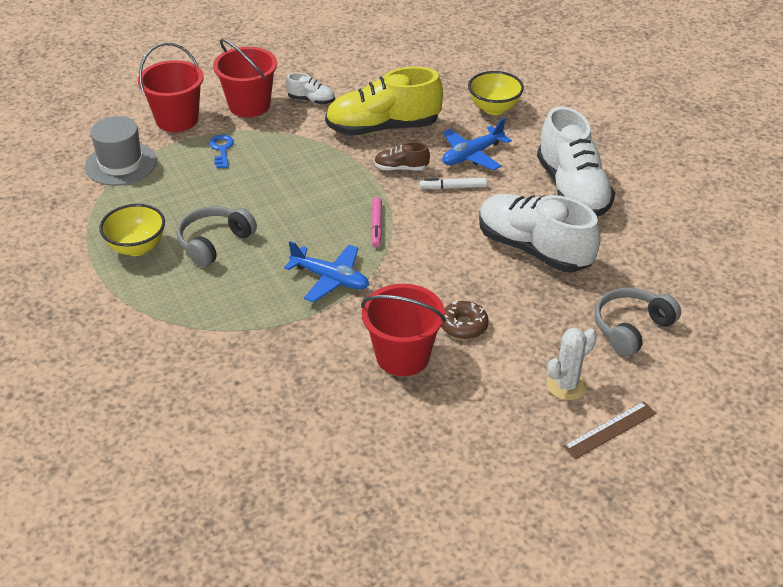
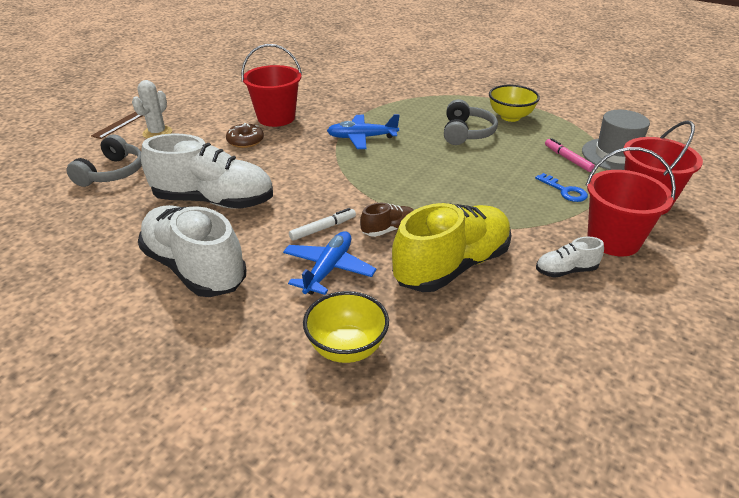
camera: 150 degrees right, 5 degrees down
pink marker [371,197,382,248] -> pink marker moved to [545,138,595,172]

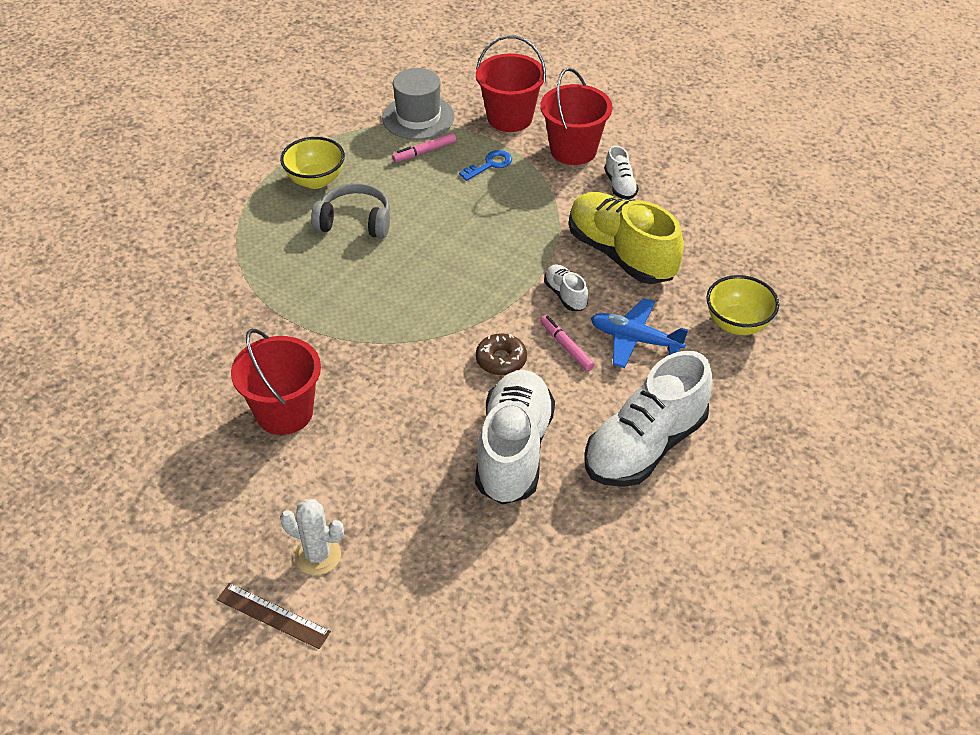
camera: 90 degrees left, 10 degrees up
grey headphones [66,134,142,187] -> none
brown donut [226,123,264,148] -> brown donut moved to [476,333,527,375]
white marker [289,208,356,241] -> pink marker [540,315,595,371]
blue plane [327,114,400,149] -> none
brown shoe [360,203,414,237] -> white shoe [544,264,588,311]

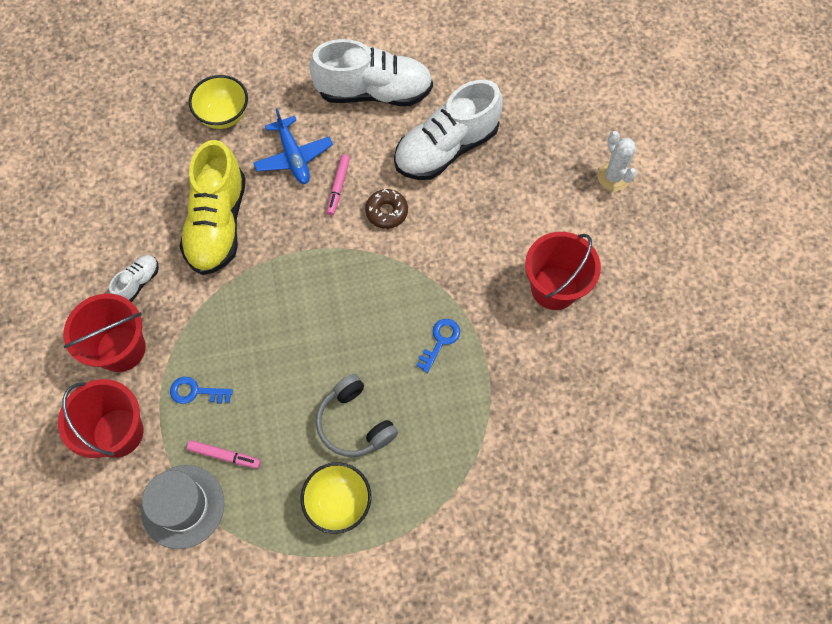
camera: 135 degrees left, 20 degrees up
brown ruler [217,583,331,649] -> none
white shoe [544,264,588,311] -> none
none -> blue key [416,319,460,373]

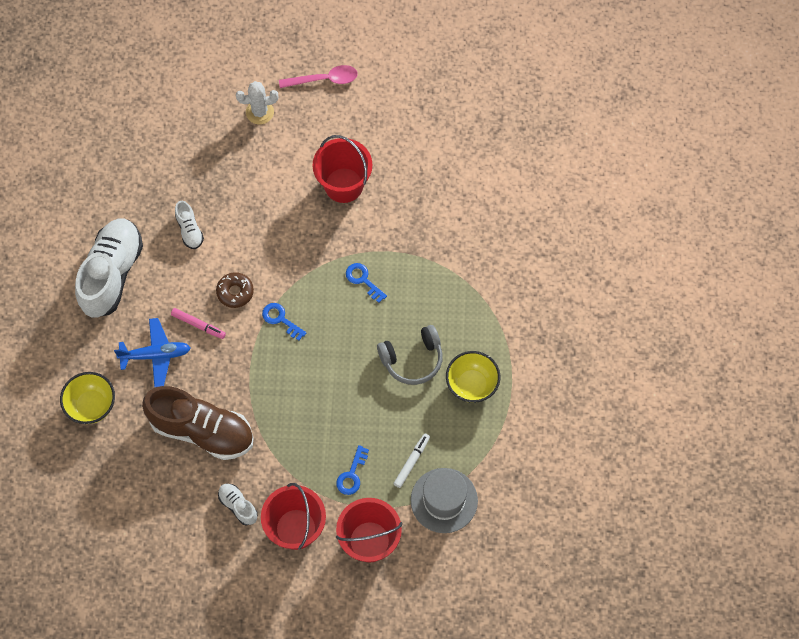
camera: 75 degrees left, 0 degrees up
yellow shoe [179,140,246,275] -> brown shoe [142,386,253,460]
pink marker [187,440,261,468] -> white marker [393,433,430,488]
white shoe [394,80,503,180] -> white shoe [175,201,204,249], size x0.45
none -> blue key [262,303,306,341]
none -> pink spoon [279,65,358,88]

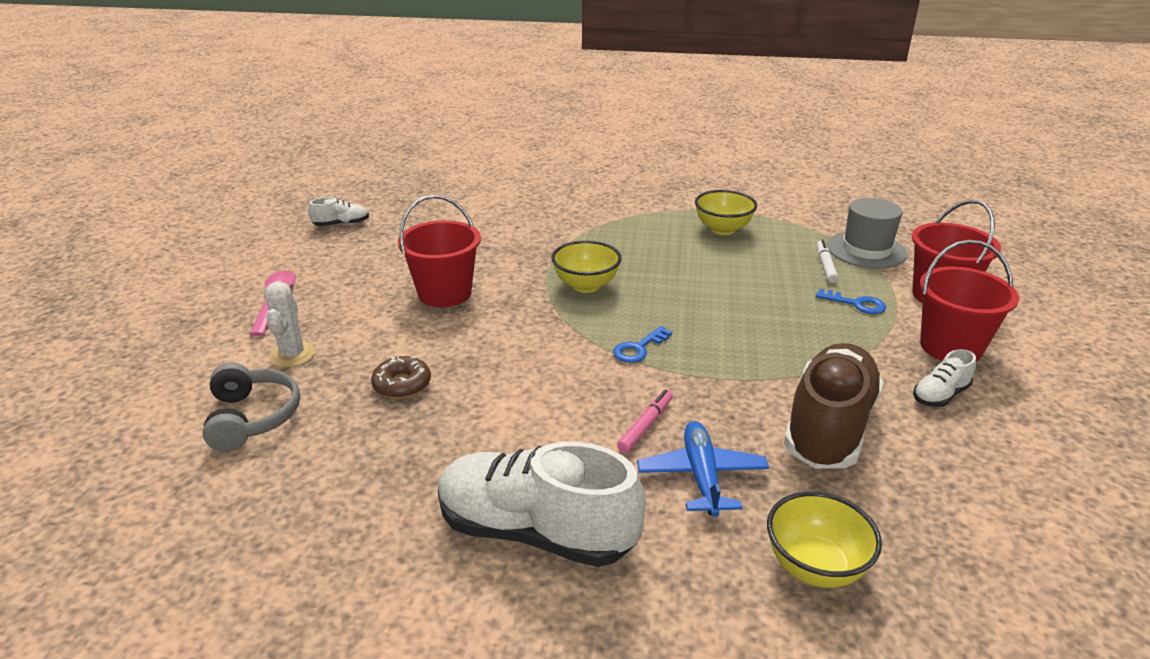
camera: 85 degrees left, 35 degrees down
white shoe [175,201,204,249] -> white shoe moved to [308,197,369,226]
brown donut [216,272,254,308] -> brown donut moved to [371,356,431,399]
blue key [346,263,387,303] -> yellow bowl [551,240,622,293]
grey headphones [377,325,443,385] -> grey headphones moved to [203,363,300,452]
white marker [393,433,430,488] -> white marker turned 60 degrees clockwise [817,240,838,283]

